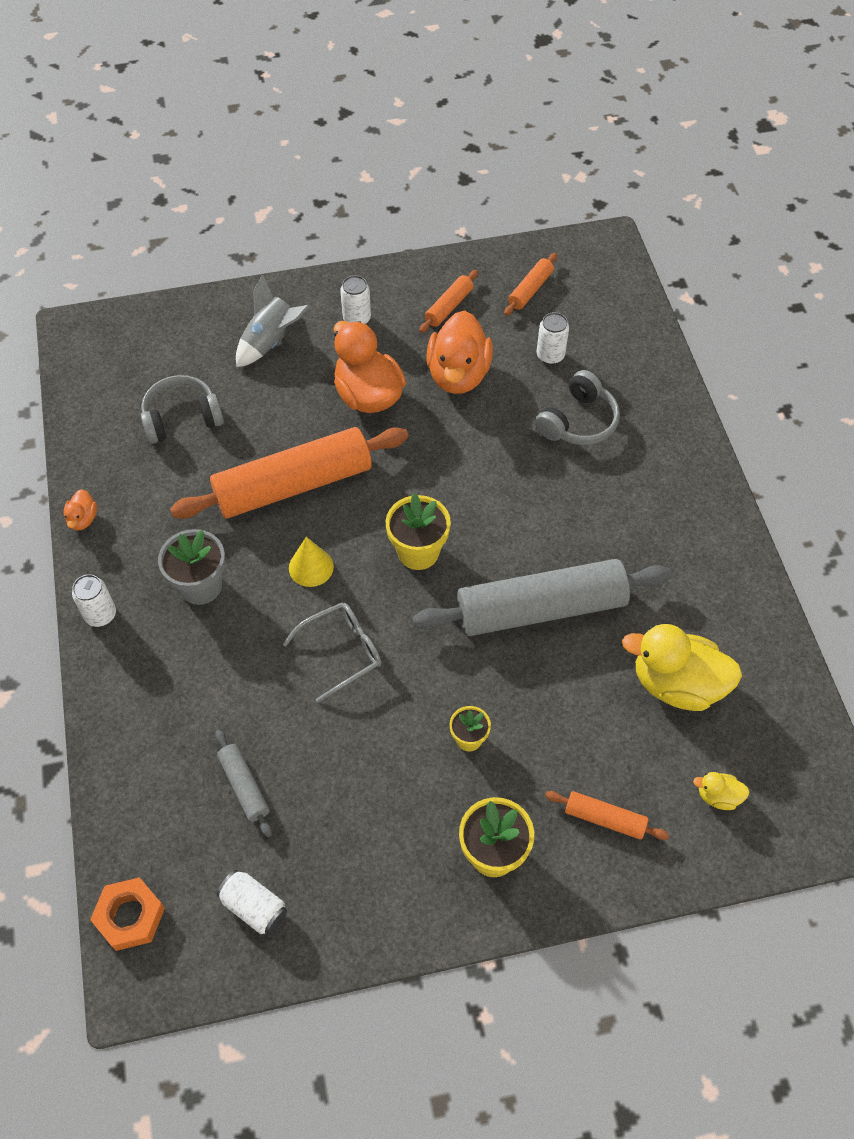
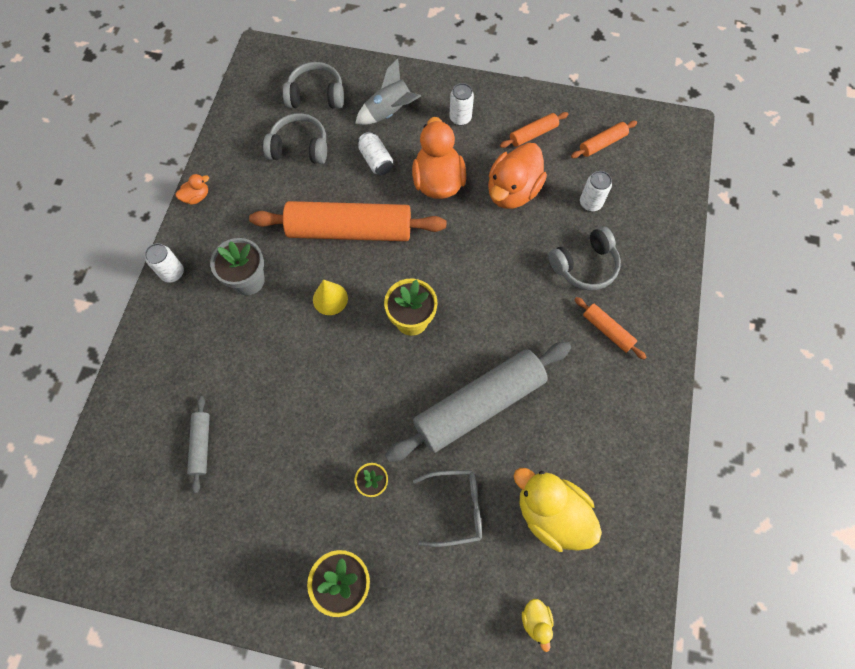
camera: 25 degrees right, 10 degrees up
orange duck [63,489,97,531] -> orange duck turned 150 degrees counterclockwise [176,174,209,205]
orange nut [90,877,165,951] -> none
white can [217,870,287,935] -> white can moved to [357,132,393,175]
grey glasses [283,603,382,703] -> grey glasses moved to [413,470,482,547]
grey rolling pin [412,559,672,636] -> grey rolling pin turned 45 degrees counterclockwise [385,342,571,462]
orange rolling pin [545,791,669,840] -> orange rolling pin moved to [574,297,647,360]
yellow duck [693,772,750,810] -> yellow duck turned 135 degrees counterclockwise [522,599,553,652]
none -> grey headphones [283,62,344,109]

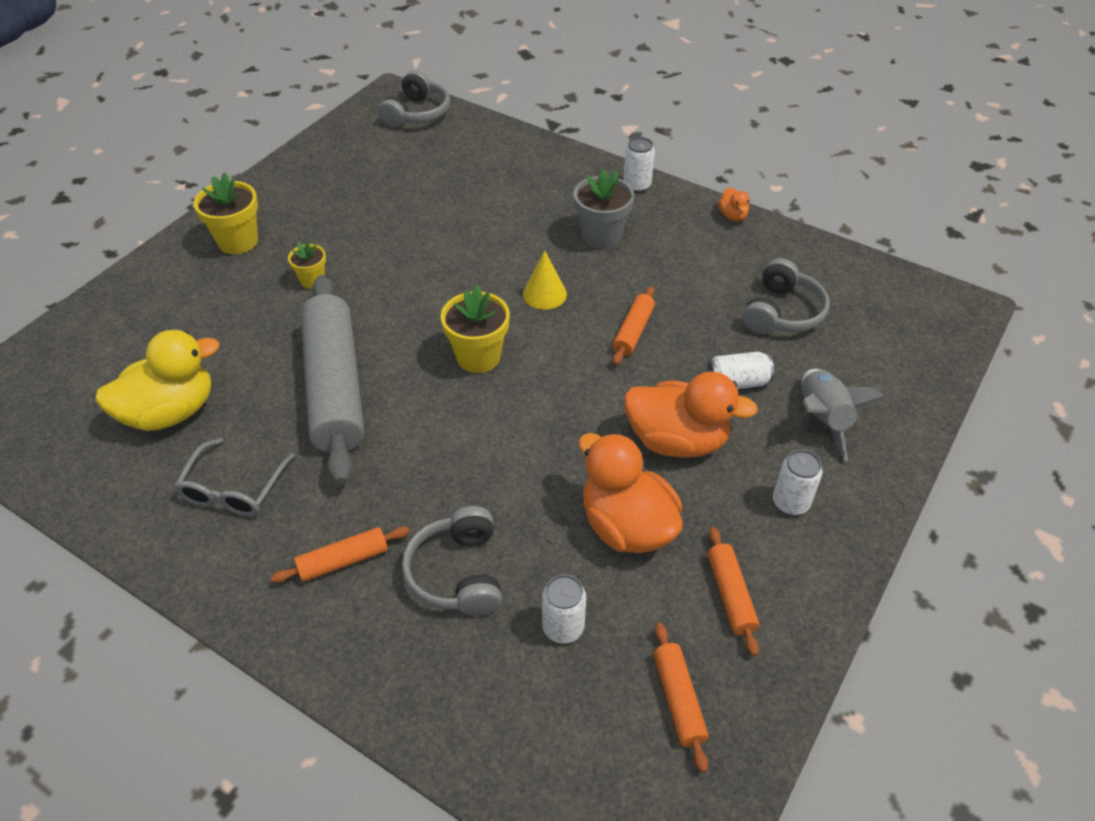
camera: 110 degrees right, 20 degrees down
grey rolling pin [187,396,210,493] -> none
orange rolling pin [249,201,446,241] -> orange rolling pin [612,286,655,365], size x0.44
grey headphones [283,62,344,109] -> grey headphones moved to [378,70,450,128]
grey glasses [413,470,482,547] -> grey glasses moved to [174,438,295,517]
yellow duck [522,599,553,652] -> none

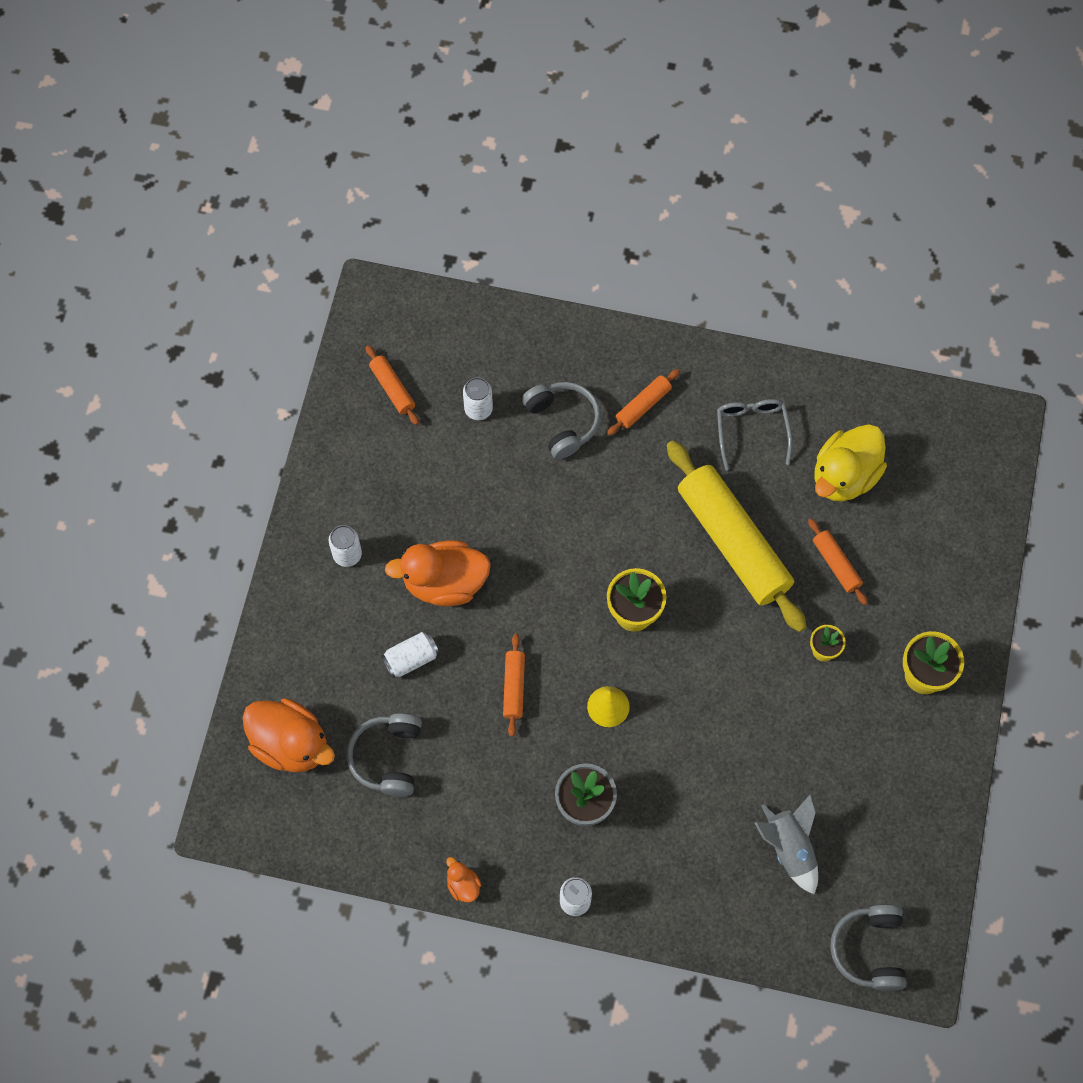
camera: 160 degrees right, 20 degrees up
grey rolling pin [300,275,364,485] -> yellow rolling pin [667,440,807,632]
orange duck [579,433,683,553] -> orange duck moved to [242,698,335,772]
orange rolling pin [708,527,759,656] -> orange rolling pin moved to [808,519,868,605]
grey rocket [801,369,886,461] -> grey rocket moved to [754,794,818,894]

